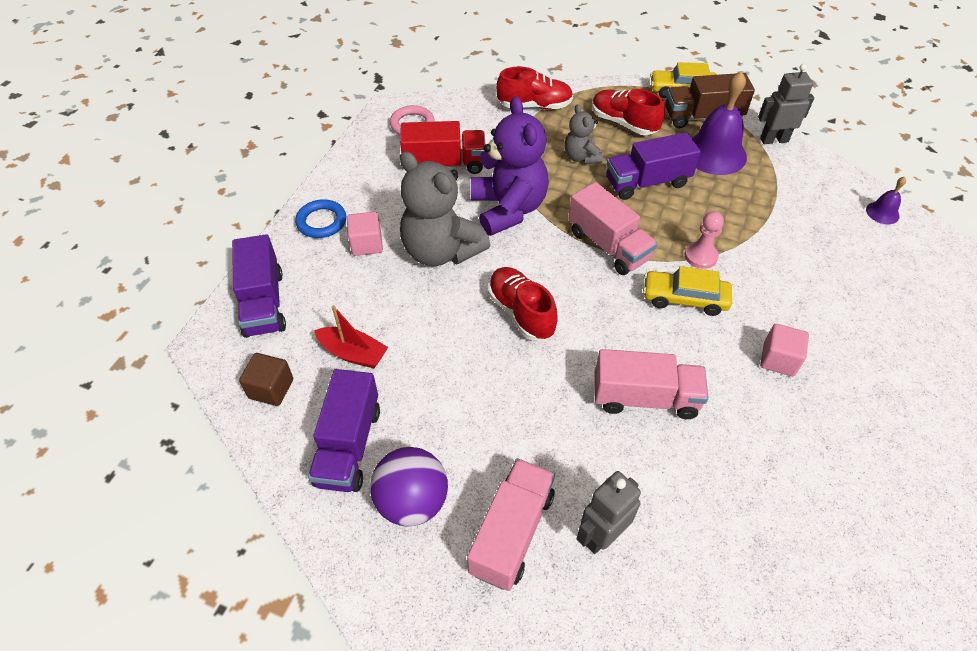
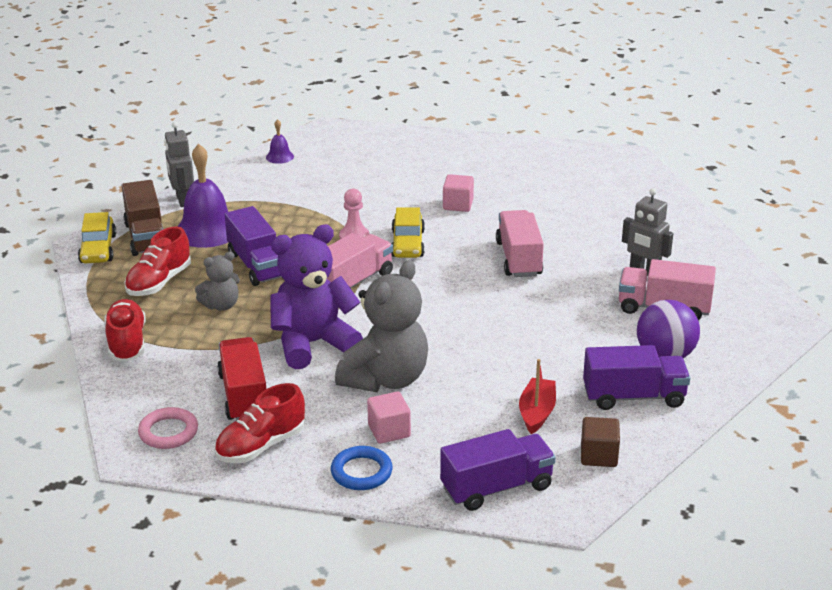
camera: 100 degrees left, 20 degrees down
red shoe [488,267,558,341] -> red shoe moved to [214,383,305,463]

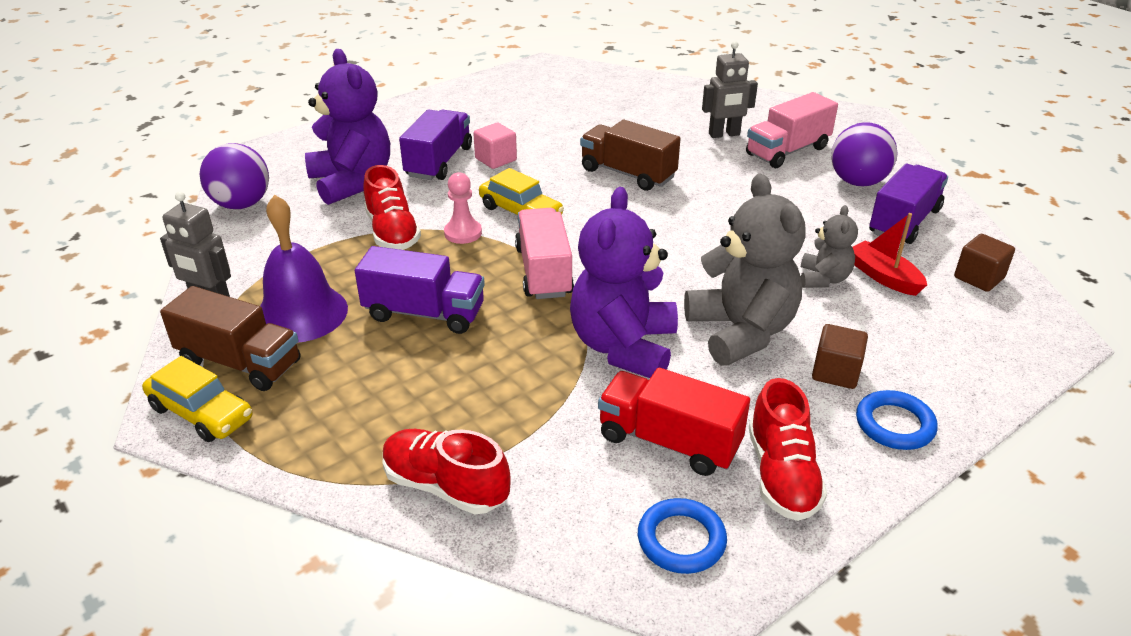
camera: 50 degrees left, 5 degrees up
red shoe [124,227,191,296] -> red shoe moved to [363,165,421,250]
pink ring [138,407,198,449] -> blue ring [638,498,727,574]
grey teddy bear [195,251,240,311] -> grey teddy bear moved to [801,205,858,288]
purple bell [266,119,294,164] -> purple ball [200,143,269,209]
pink cube [367,392,411,444] -> brown cube [812,324,868,389]
purple truck [440,429,556,511] -> purple truck moved to [399,109,472,180]
pink truck [496,210,544,277] -> brown truck [580,120,681,191]
none -> purple teddy bear [305,49,390,205]

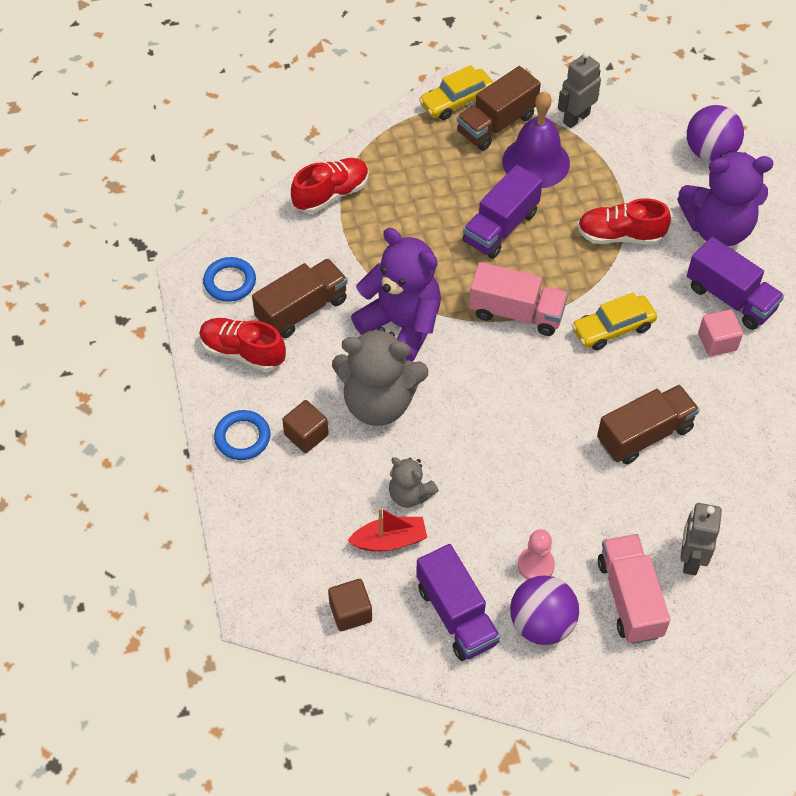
camera: 115 degrees right, 20 degrees up
pink pawn [444,172,482,244] -> pink pawn moved to [518,529,555,580]
red truck [598,368,750,476] -> brown truck [252,259,348,338]

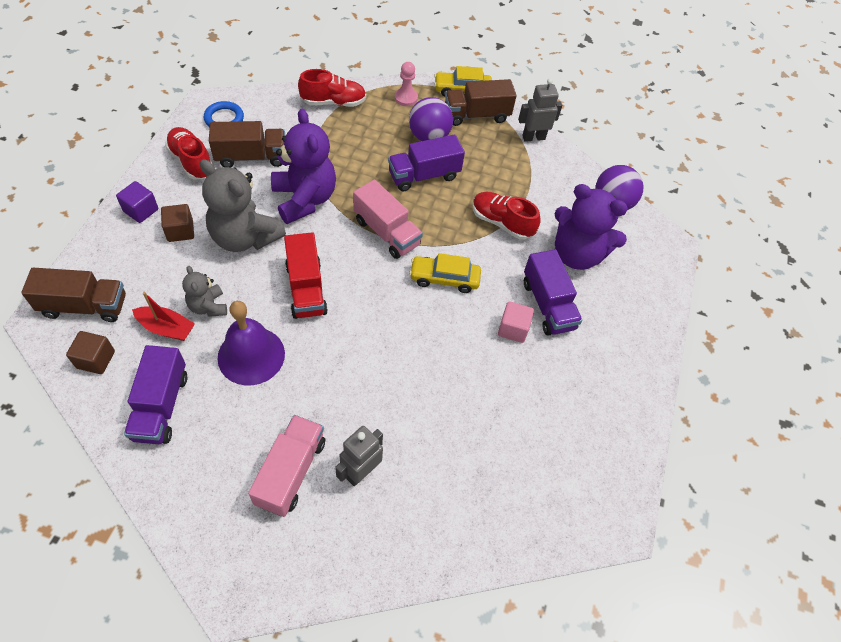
camera: 25 degrees right, 0 degrees up
blue ring [214,410,270,460] -> purple cube [116,181,158,223]
purple bell [502,91,570,188] -> purple bell moved to [217,301,285,385]
purple ball [510,576,579,645] -> purple ball moved to [409,97,453,141]
pink pawn [518,529,555,580] -> pink pawn moved to [395,62,418,106]
brown truck [597,385,700,464] -> brown truck moved to [21,268,126,322]
none -> red truck [284,232,328,319]

